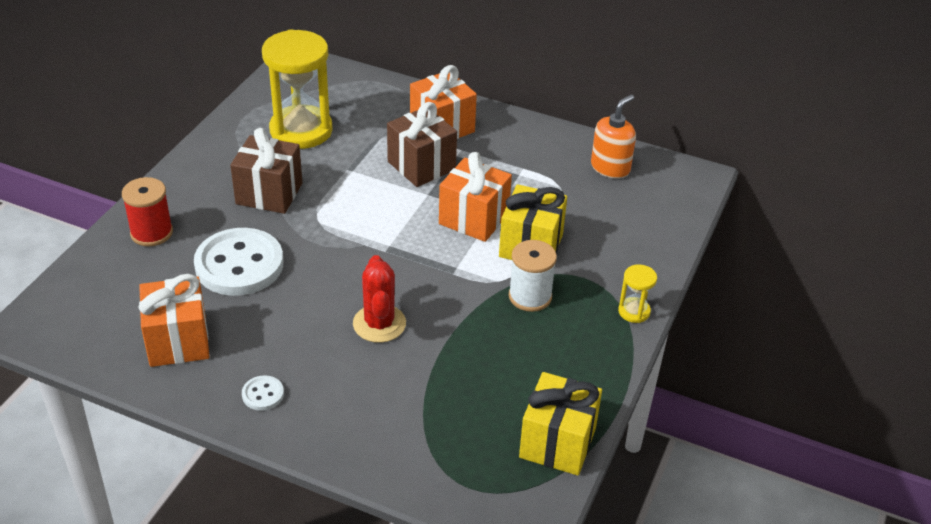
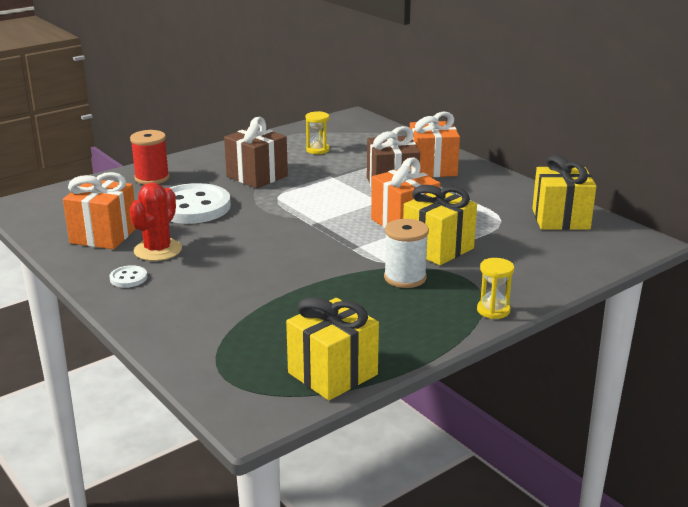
camera: 30 degrees right, 15 degrees down
yellow hourglass [262,29,333,149] -> yellow hourglass [306,111,330,154], size x0.44
red cactus [353,255,406,343] -> red cactus moved to [129,183,182,261]
orange soap dispenser [591,95,636,179] -> yellow gift [532,155,597,230]

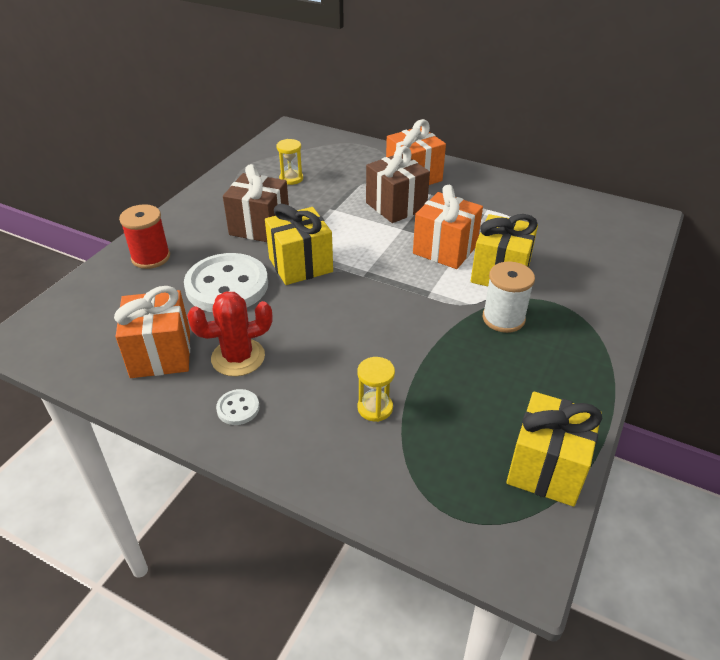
camera: 25 degrees left, 15 degrees up
red cactus [129,183,182,261] -> red cactus turned 75 degrees clockwise [187,291,272,376]
yellow hourglass [477,258,514,319] -> yellow hourglass moved to [357,357,395,422]
yellow gift [532,155,597,230] -> yellow gift moved to [265,204,333,285]

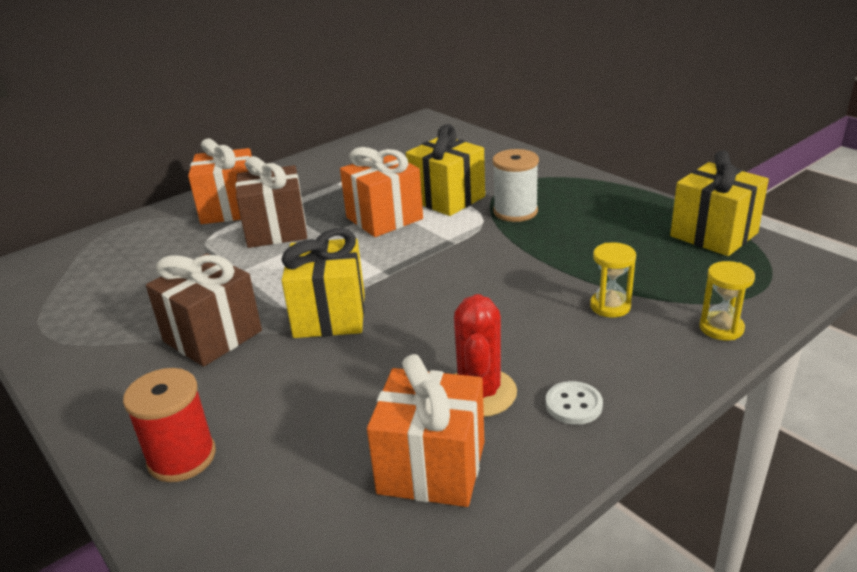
camera: 65 degrees left, 10 degrees down
white button [184,253,268,312] -> none
yellow hourglass [276,139,303,185] -> yellow hourglass moved to [699,261,755,340]

